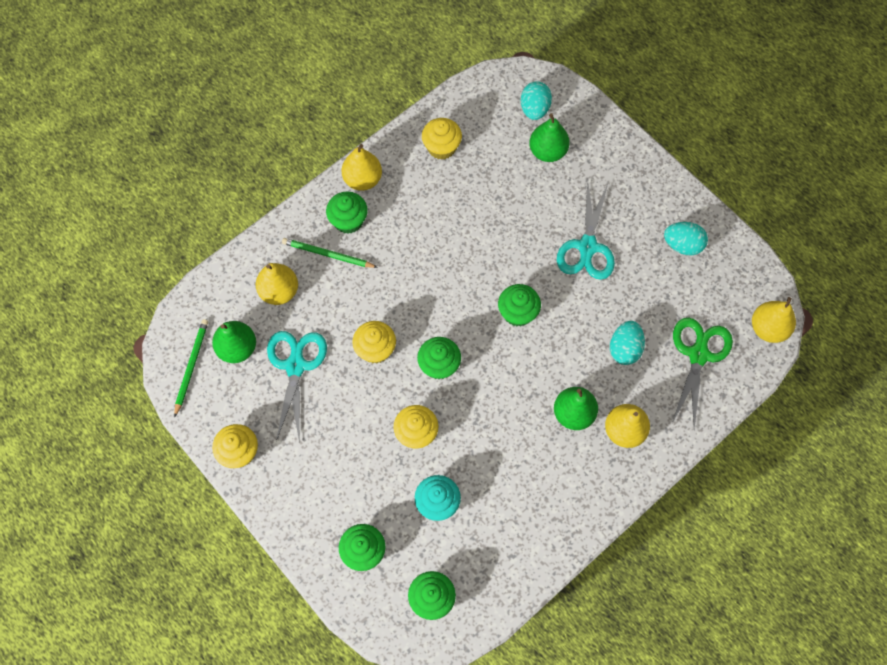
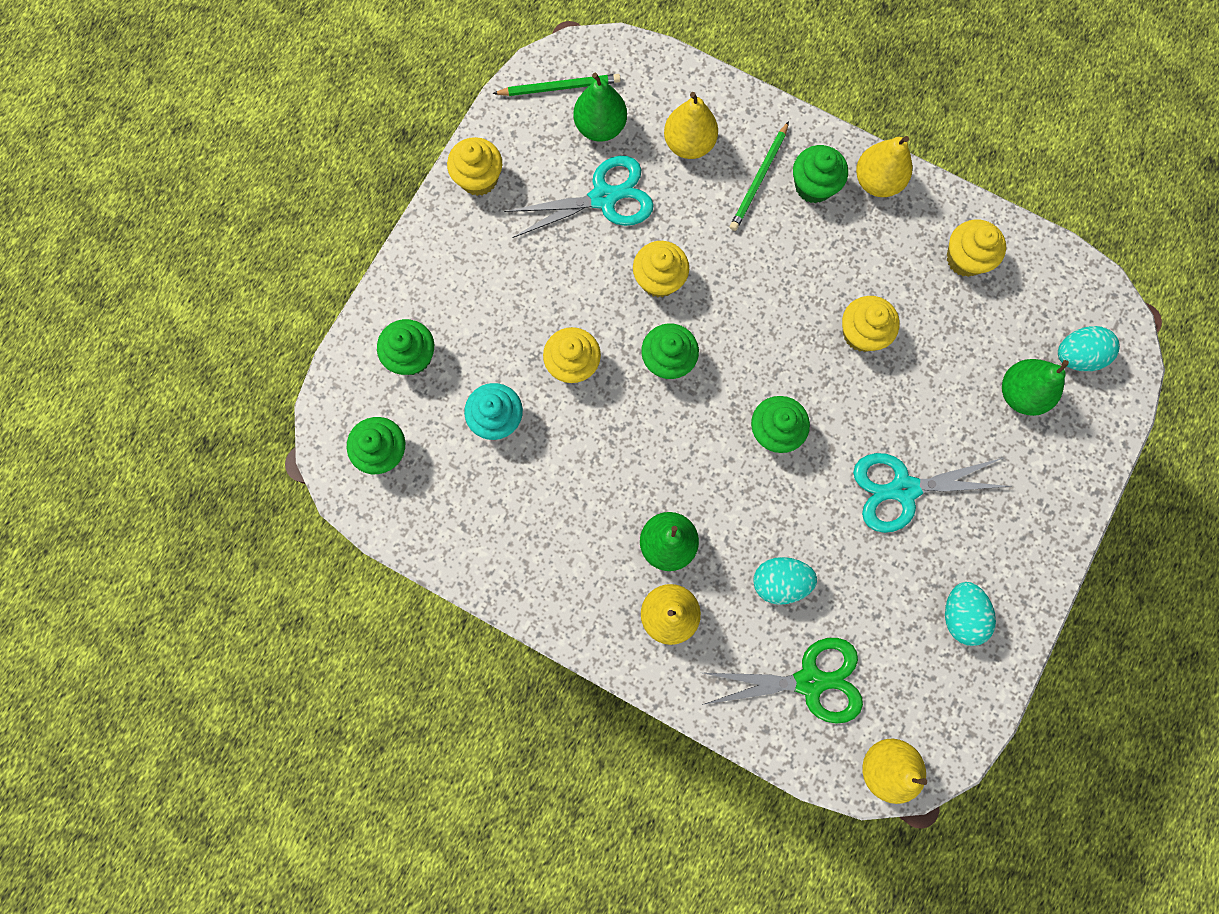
camera: 70 degrees right, 10 degrees up
green pencil [282,238,378,268] -> green pencil turned 150 degrees counterclockwise [730,121,789,231]
none -> yellow cupcake [842,296,900,352]

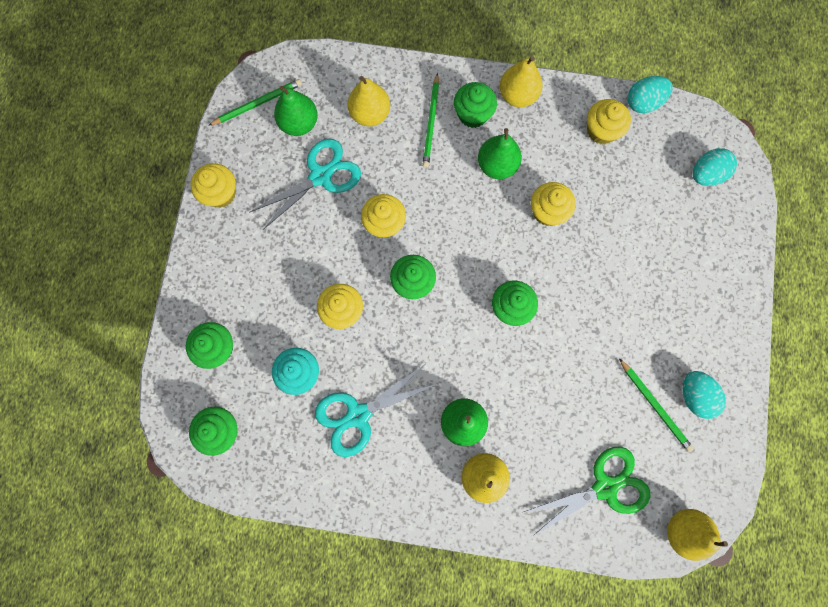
camera: 20 degrees left, 0 degrees up
turquoise egg [753,557,817,605] -> turquoise egg moved to [627,76,672,113]
turquoise scissors [853,453,1012,533] -> turquoise scissors moved to [315,364,437,457]
green pear [1002,359,1069,416] -> green pear moved to [478,128,522,179]
none -> green pencil [619,358,694,452]

